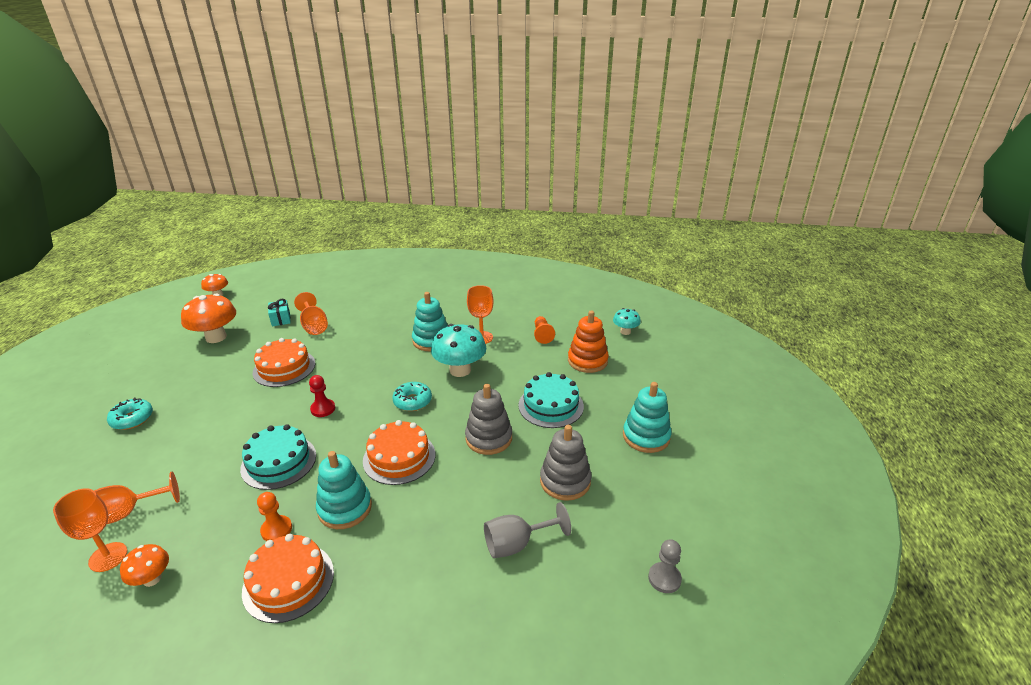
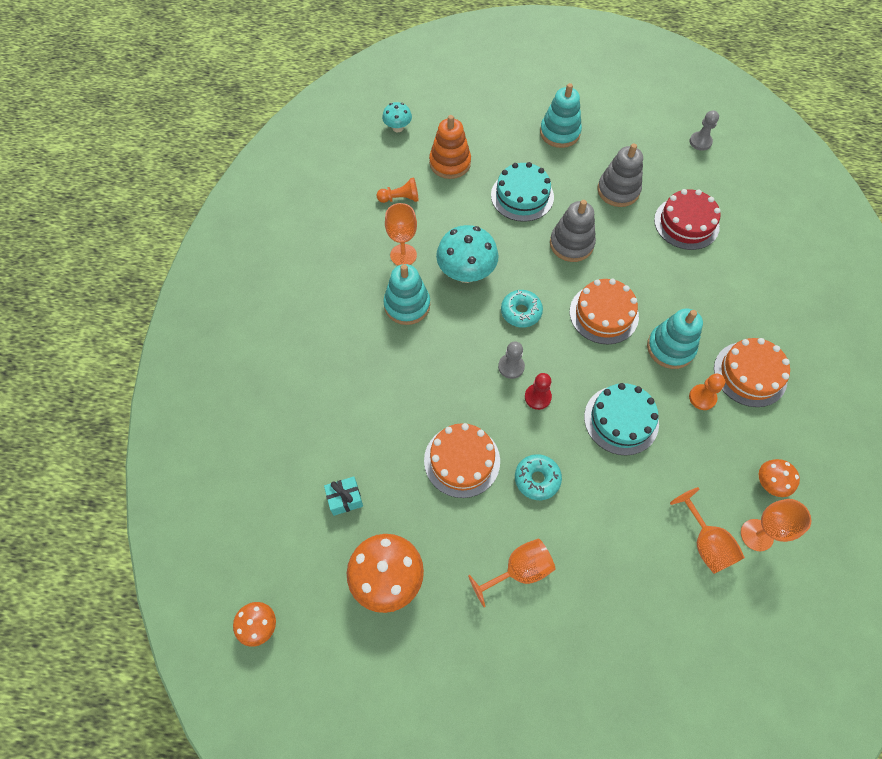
camera: 90 degrees left, 30 degrees up
turquoise donut [107,398,153,430] -> turquoise donut moved to [515,454,562,500]
orange goblet [294,292,328,335] -> orange goblet moved to [468,539,555,607]
grey goblet [484,502,571,558] -> red cake [654,189,721,250]
none -> grey pawn [498,341,525,379]

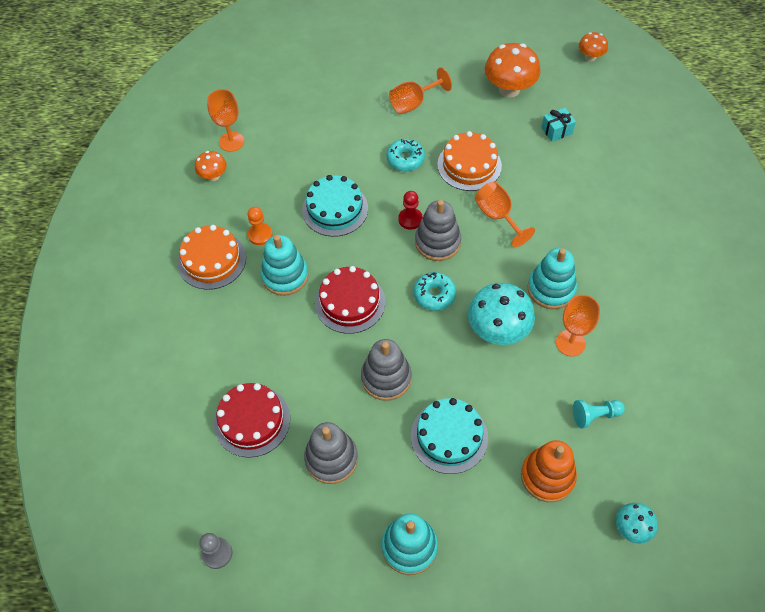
camera: 175 degrees right, 5 degrees down
orange pawn [377,178,419,203] -> turquoise pawn [573,400,625,429]
grey pawn [498,341,525,379] -> grey stacking toy [415,200,461,261]
orange cake [570,278,639,345] -> red cake [315,266,385,334]
orange goblet [670,487,745,574] -> orange goblet moved to [475,181,535,247]

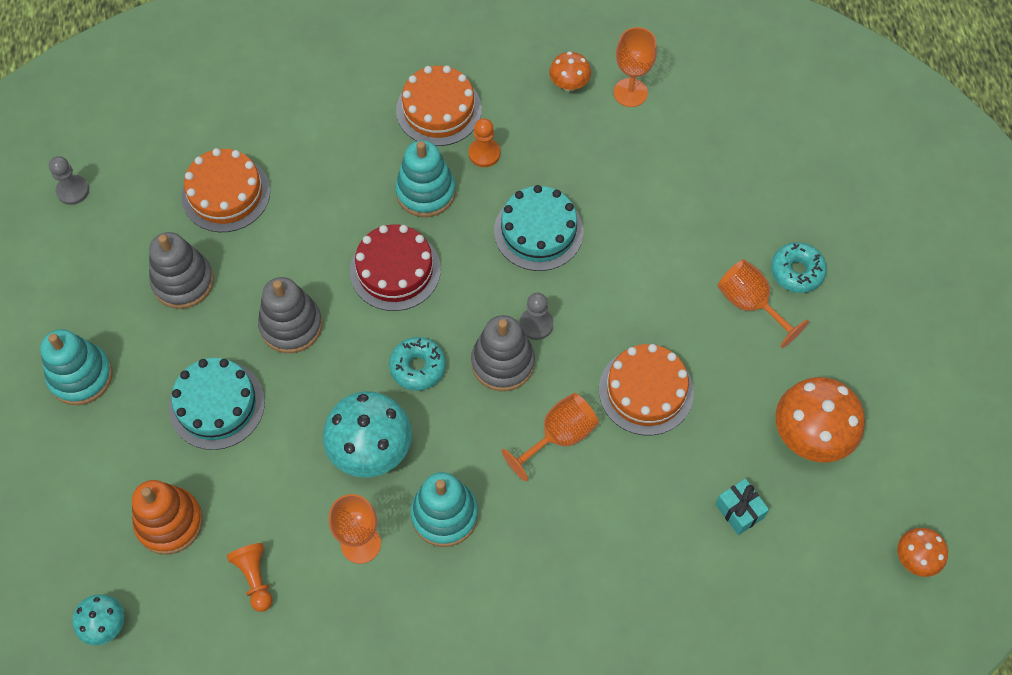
camera: 80 degrees right, 5 degrees up
red cake [214,383,290,458] -> orange cake [181,148,270,232]
turquoise donut [386,139,425,171] -> turquoise donut moved to [771,242,827,293]
red pawn [398,191,423,230] -> grey pawn [520,293,553,340]
turquoise pawn [573,400,625,429] -> orange pawn [227,543,273,612]

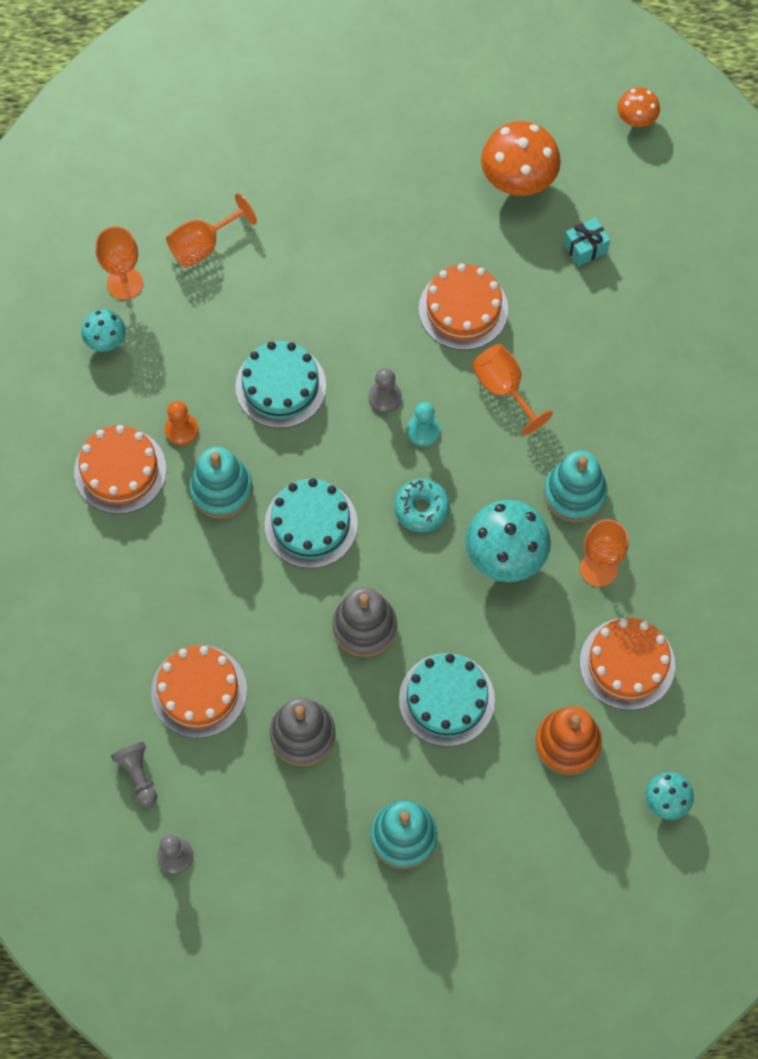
camera: 85 degrees left, 5 degrees up
orange pawn [227,543,273,612] -> orange cake [580,618,675,710]
red cake [350,224,441,311] -> turquoise cake [265,478,358,568]
grey stacking toy [471,315,535,391] -> turquoise pawn [407,402,440,447]
orange mushroom [549,51,591,91] -> turquoise mushroom [81,309,126,352]
orange goblet [717,259,809,348] -> orange goblet moved to [166,193,257,268]
turquoise donut [771,242,827,293] -> none
none -> grey pawn [111,742,157,807]

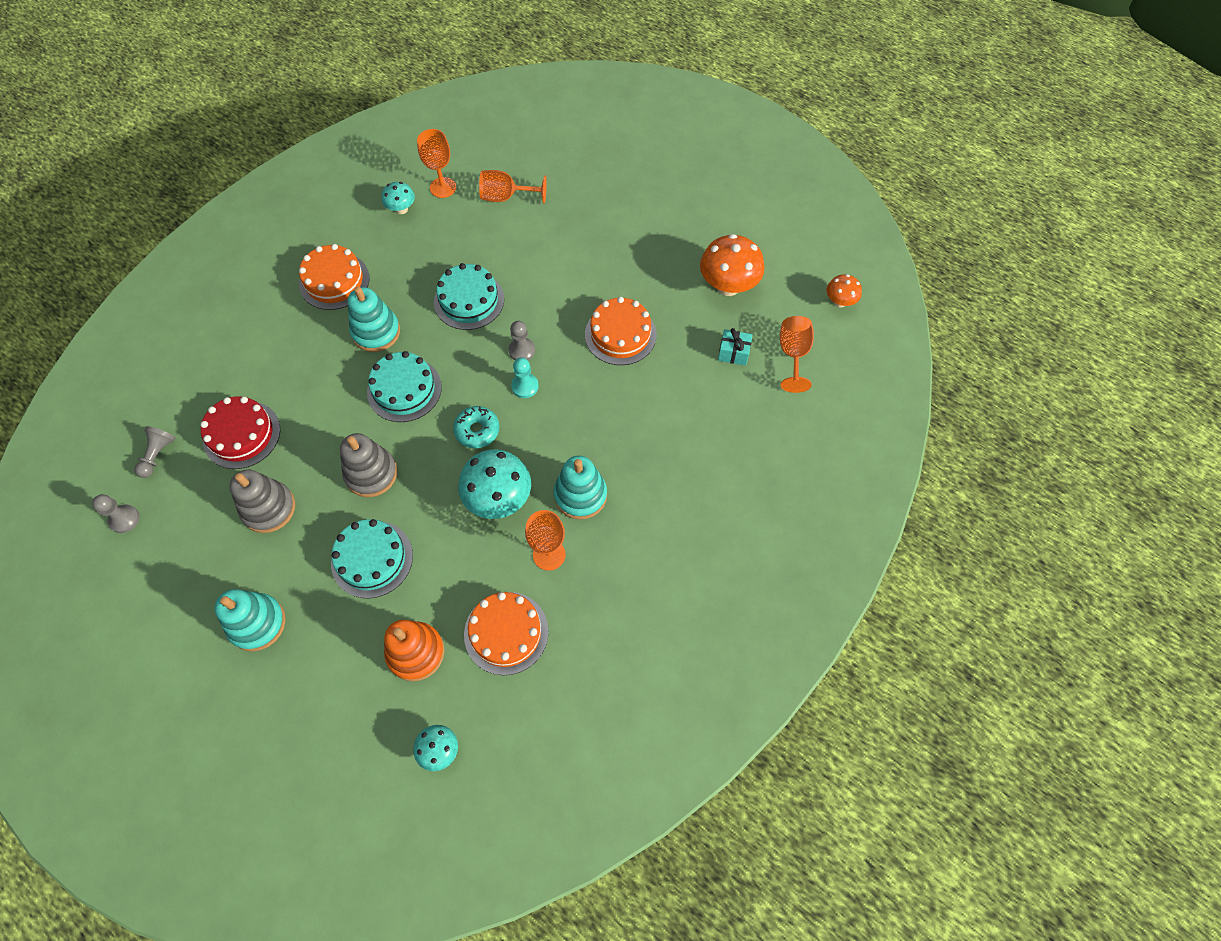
camera: 40 degrees right, 5 degrees down
orange cake [151,645,247,738] -> red cake [200,396,280,469]
orange pawn [165,401,198,445] -> none
orange goblet [471,344,553,435] -> orange goblet moved to [780,316,814,393]

